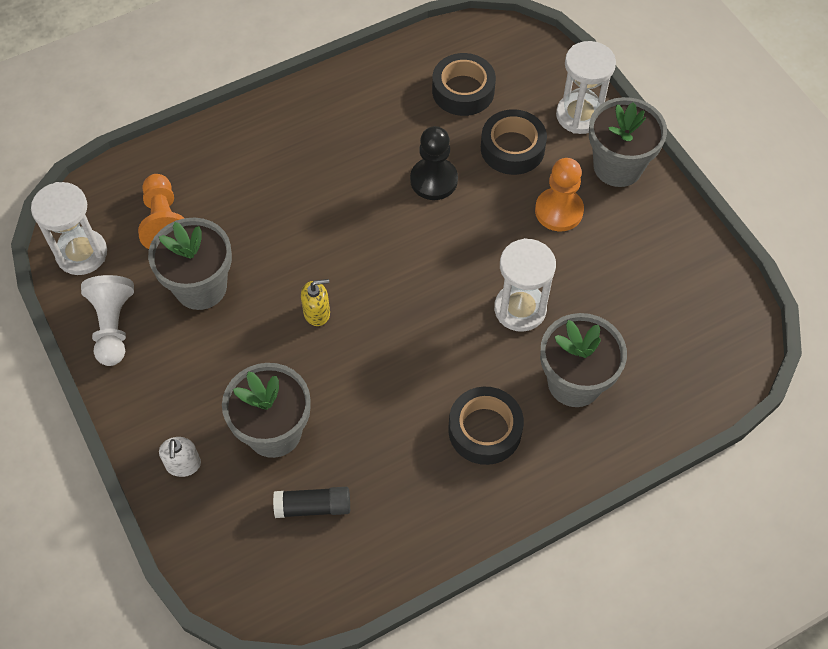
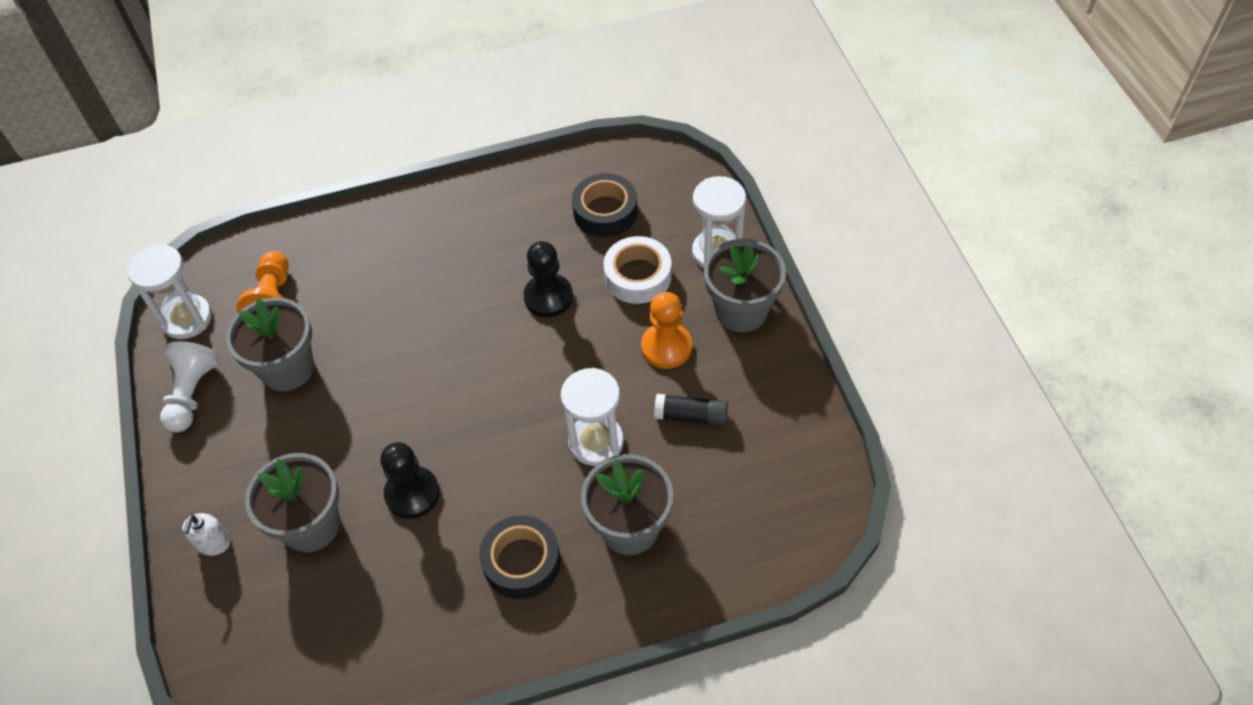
camera: 15 degrees right, 5 degrees down
black glue stick [273,487,350,518] -> black glue stick moved to [654,394,728,426]
yellow soap dispenser [301,279,330,326] -> none
black tape [481,109,547,175] -> white tape [604,236,672,304]
none -> black pawn [380,442,440,519]

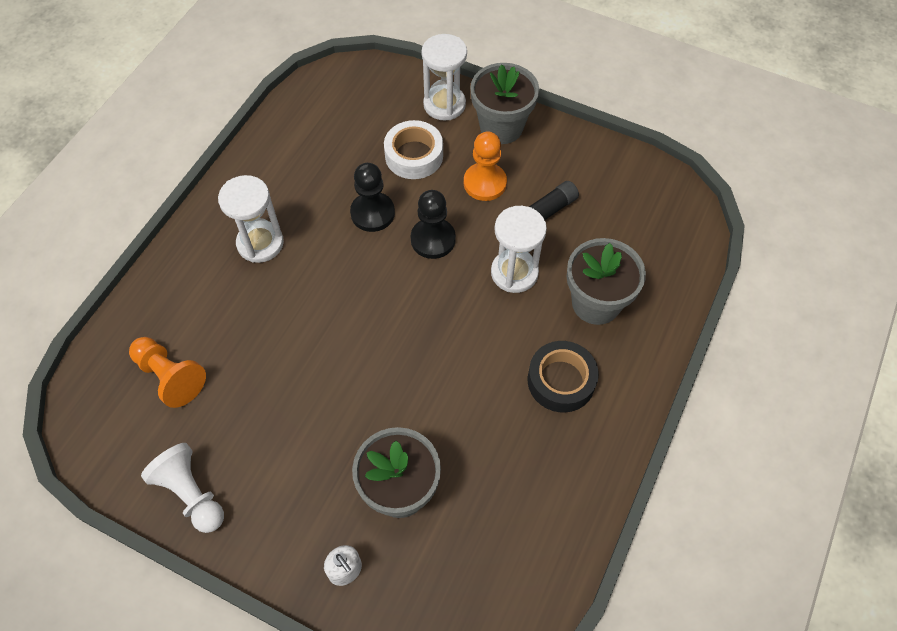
camera: 50 degrees left, 5 degrees up
white hourglass [127,244,212,339] -> white hourglass moved to [218,175,284,263]
grey flower pot [226,297,314,391] -> none
black pawn [380,442,440,519] -> black pawn moved to [410,190,456,259]
black tape [572,173,638,237] -> none

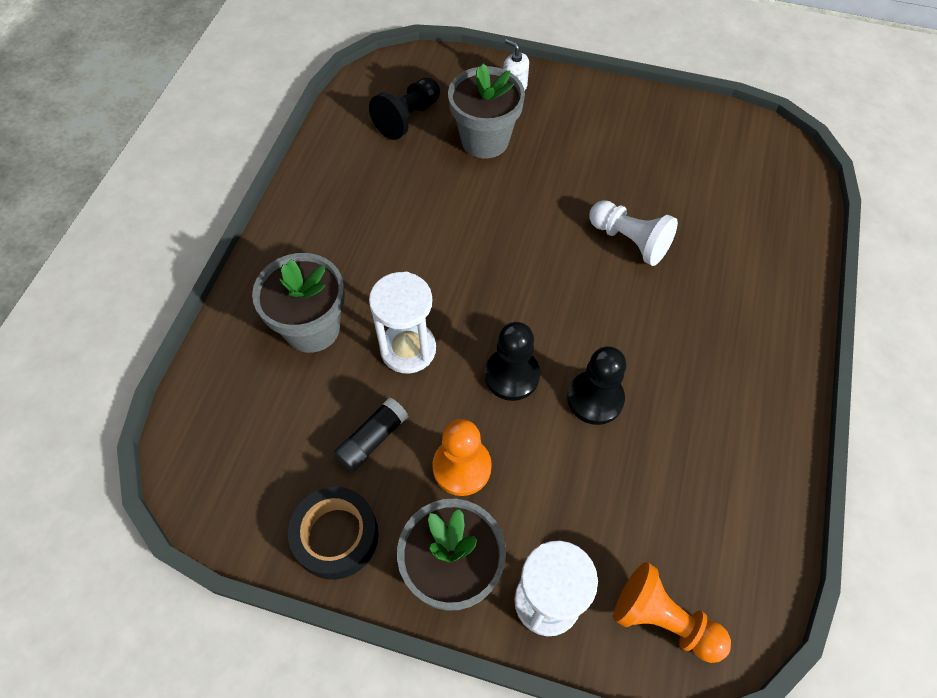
camera: 170 degrees right, 0 degrees up
orange pawn [129,337,206,408] -> orange pawn moved to [613,562,731,663]
white pawn [141,443,224,533] -> white pawn moved to [589,200,678,266]
white hourglass [218,175,284,263] -> none
white tape [384,120,443,179] -> none
black tape [528,341,599,413] -> black tape moved to [288,487,379,580]
none -> black pawn [369,77,440,140]

